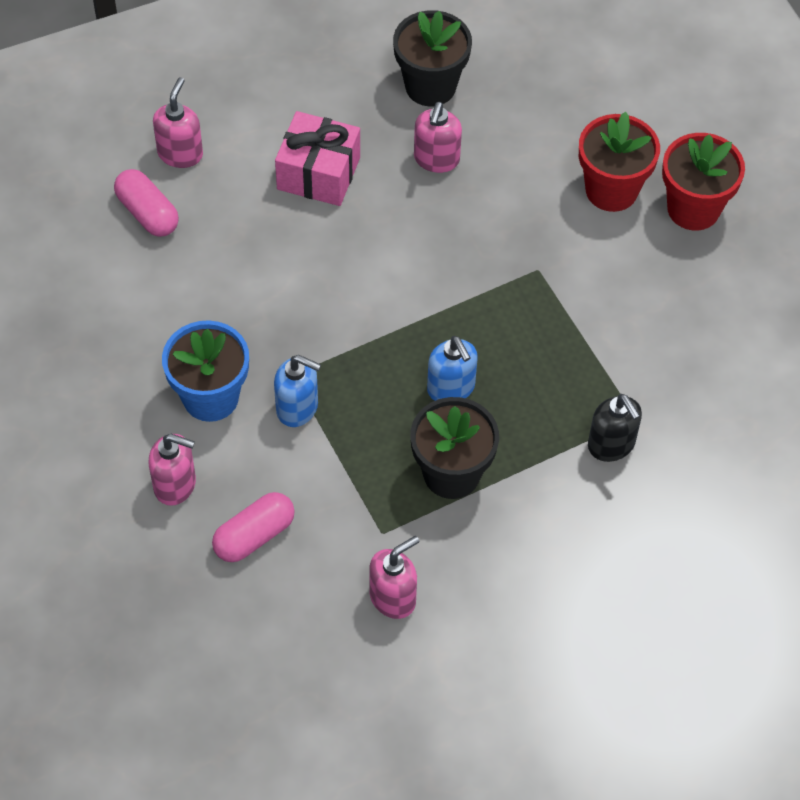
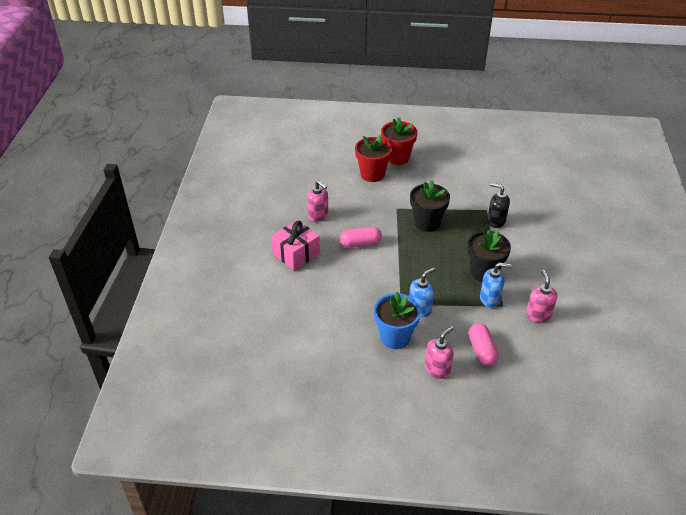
camera: 60 degrees left, 15 degrees down
pink capsule [114,169,179,237] -> pink capsule moved to [340,227,382,248]
pink soap dispenser [153,77,203,168] -> none
black flower pot [393,10,472,106] -> black flower pot moved to [410,180,450,232]
blue soap dispenser [427,336,478,401] -> blue soap dispenser moved to [480,263,512,308]
black soap dispenser [588,394,642,462] -> black soap dispenser turned 150 degrees counterclockwise [487,183,510,228]

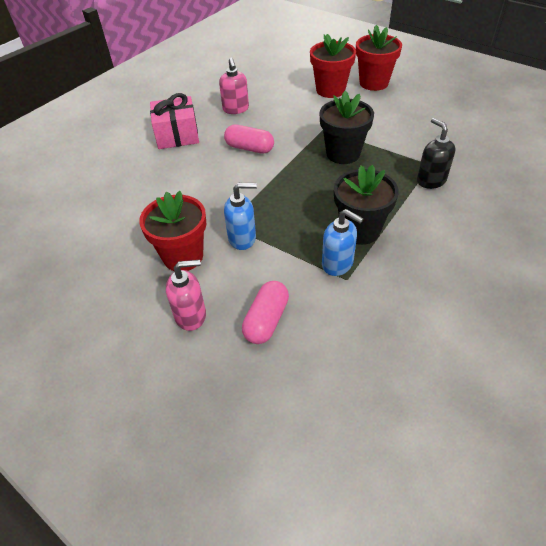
camera: 35 degrees right, 5 degrees up
blue flower pot [374,292,421,349] -> red flower pot [139,191,207,271]
pink soap dispenser [526,270,557,322] -> none

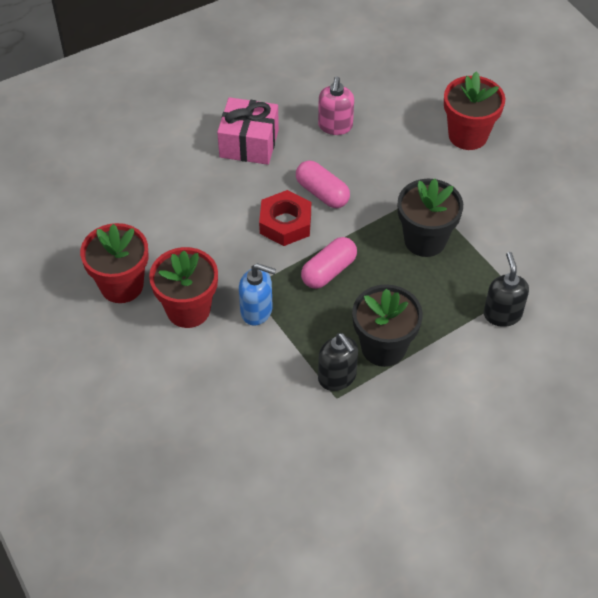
camera: 20 degrees right, 5 degrees up
pink soap dispenser [166,260,206,331] -> none
pink capsule [242,281,289,344] -> pink capsule moved to [301,237,357,289]
blue soap dispenser [322,209,363,276] -> black soap dispenser [318,333,358,391]
red flower pot [356,25,402,91] -> red flower pot moved to [80,223,149,303]
none -> red nut [259,190,311,246]

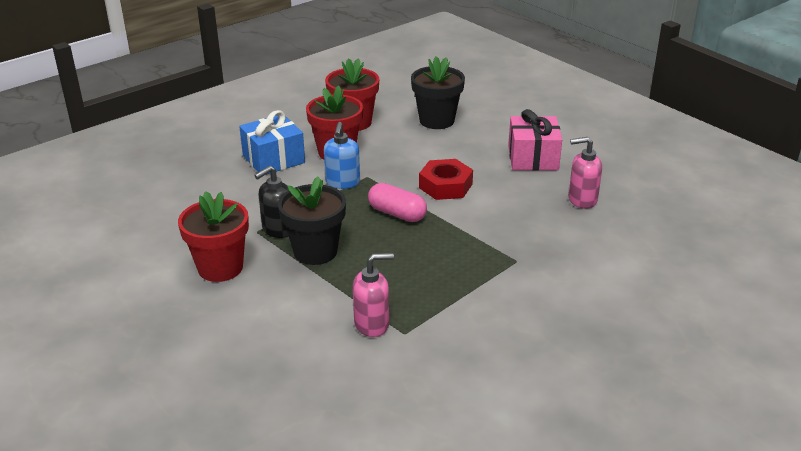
camera: 80 degrees right, 20 degrees down
pink capsule [296,160,350,208] -> none
black flower pot [398,179,463,257] -> black flower pot moved to [411,56,465,129]
red flower pot [444,72,505,150] -> red flower pot moved to [178,191,249,282]
black soap dispenser [484,252,529,327] -> pink soap dispenser [353,253,394,337]
none -> blue gift [239,110,305,175]

